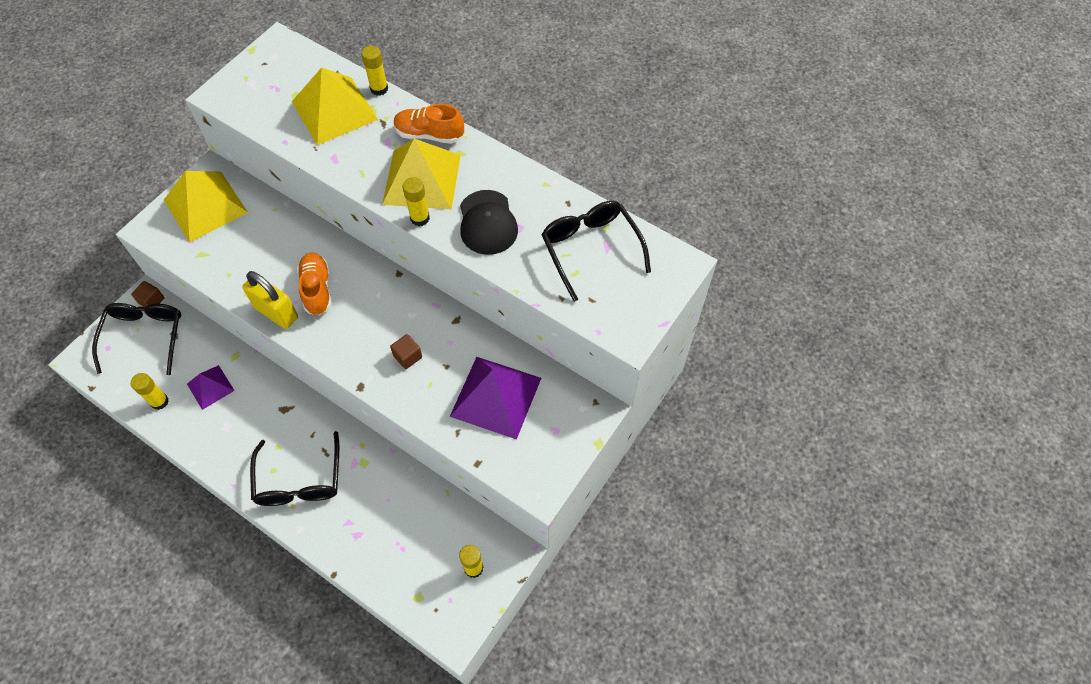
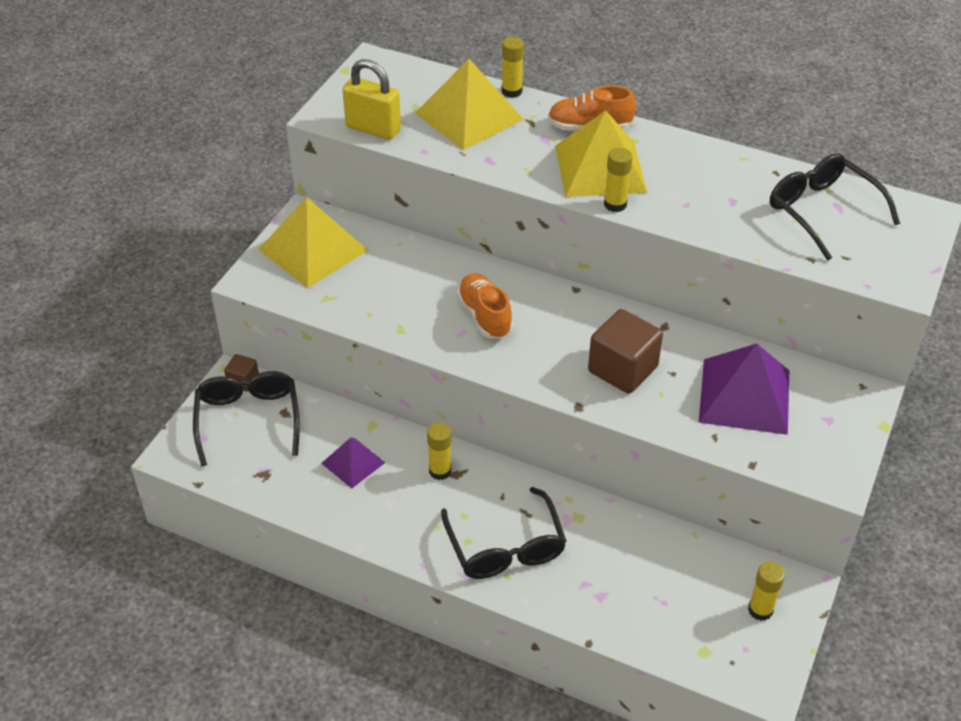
camera: 10 degrees left, 15 degrees down
yellow glue stick [131,373,169,410] -> yellow glue stick moved to [427,423,452,480]
yellow padlock [242,271,298,329] -> yellow padlock moved to [343,59,401,140]
brown cube [390,334,422,369] -> brown cube [588,309,663,394], size x1.97
black cap [460,190,518,255] -> none

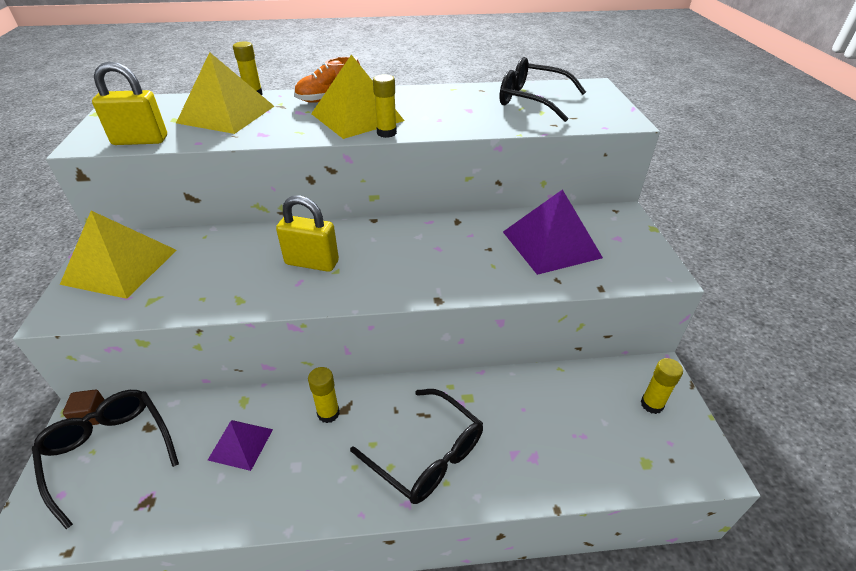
camera: 30 degrees left, 5 degrees down
orange shoe [457,273,513,339] -> yellow padlock [276,195,339,272]
brown cube [588,309,663,394] -> none

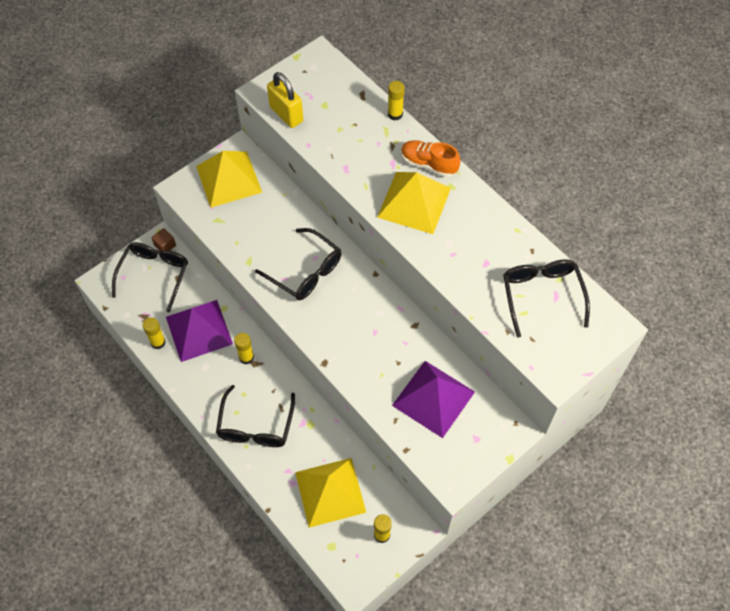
camera: 55 degrees right, 20 degrees up
yellow pyramid [176,52,274,134] -> yellow pyramid moved to [295,458,366,528]
purple pyramid [208,420,273,471] -> purple pyramid [166,300,233,362], size x1.81
yellow padlock [276,195,339,272] -> black glasses [255,228,342,300]
yellow glue stick [373,74,397,138] -> yellow glue stick moved to [143,317,166,349]

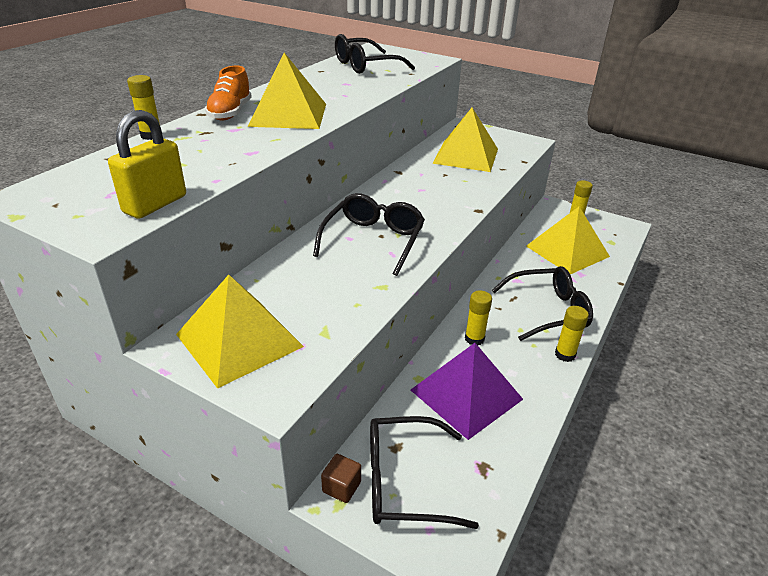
camera: 110 degrees left, 25 degrees down
yellow glue stick [143,317,166,349] -> yellow glue stick moved to [555,306,589,362]
purple pyramid [392,361,475,438] -> yellow pyramid [432,108,498,172]

